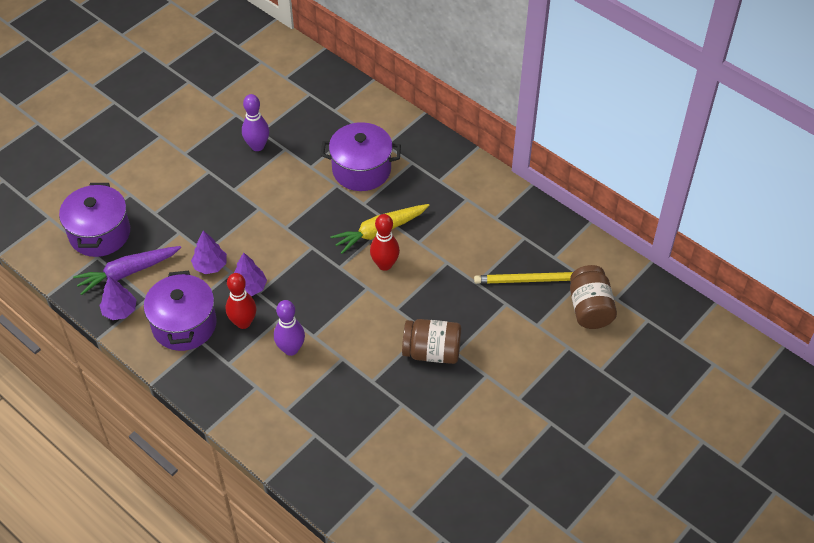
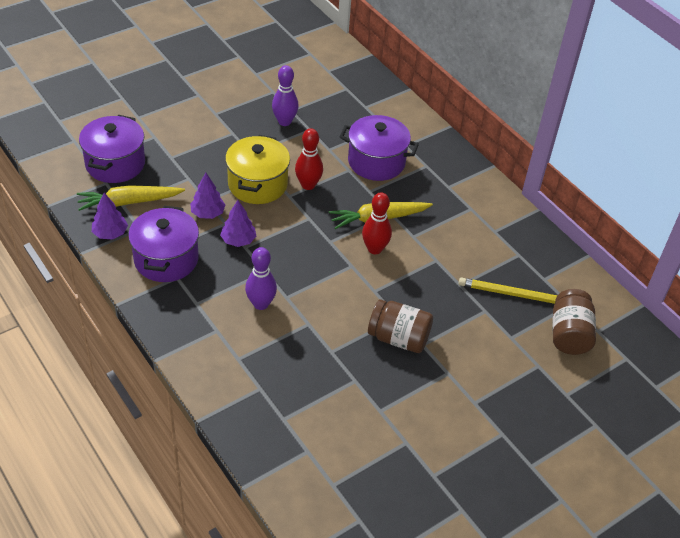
camera: 10 degrees right, 5 degrees down
purple carrot [73,246,181,295] -> yellow carrot [77,185,185,211]
red bowling pin [226,273,256,329] -> red bowling pin moved to [295,128,323,190]
none -> yellow pot [225,135,290,204]

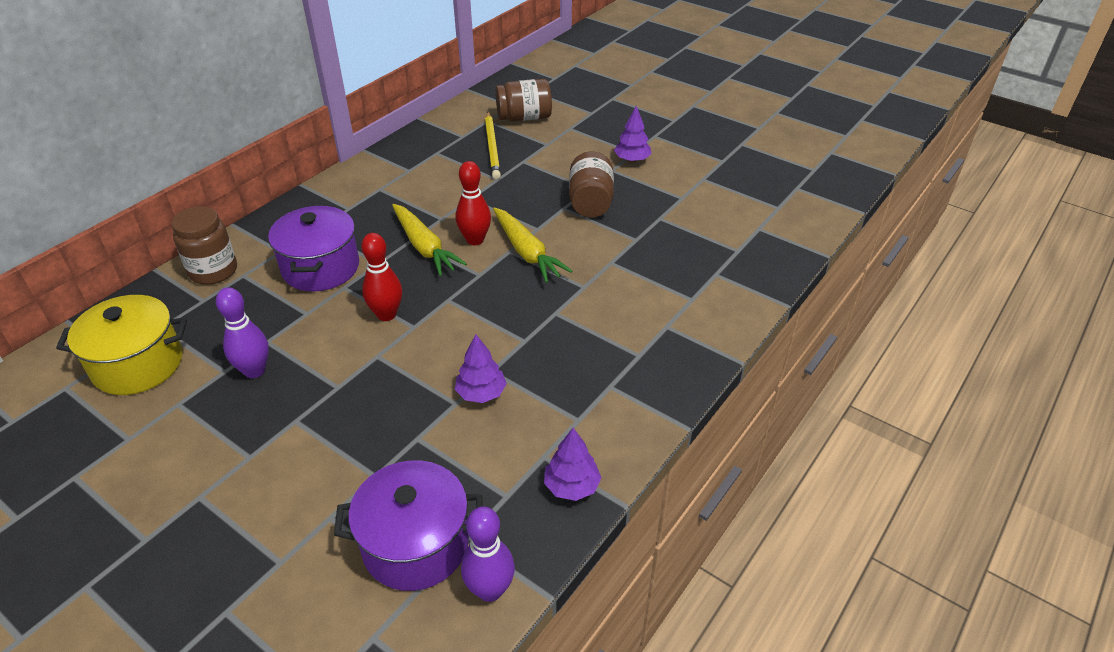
camera: 105 degrees left, 5 degrees down
yellow carrot [77,185,185,211] -> yellow carrot moved to [493,207,572,283]
purple pot [128,206,199,282] -> none
purple tree [220,200,256,247] -> purple tree moved to [614,106,651,162]
yellow pot [225,135,290,204] -> yellow pot moved to [56,295,187,395]
purple bowling pin [245,247,277,310] -> purple bowling pin moved to [461,507,515,602]
none -> brown jar [171,206,237,285]

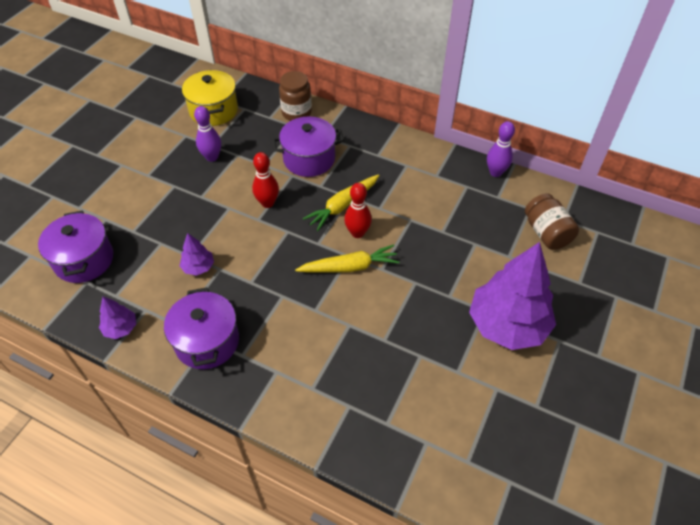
camera: 80 degrees right, 10 degrees up
purple bowling pin [461,507,515,602] -> purple bowling pin moved to [487,121,515,177]
yellow pencil [485,112,501,180] -> none
yellow carrot [493,207,572,283] -> yellow carrot turned 150 degrees counterclockwise [295,244,399,272]
brown jar [569,151,614,218] -> none
purple tree [614,106,651,162] -> purple tree [469,242,556,350], size x2.29
none -> purple pot [164,287,239,369]

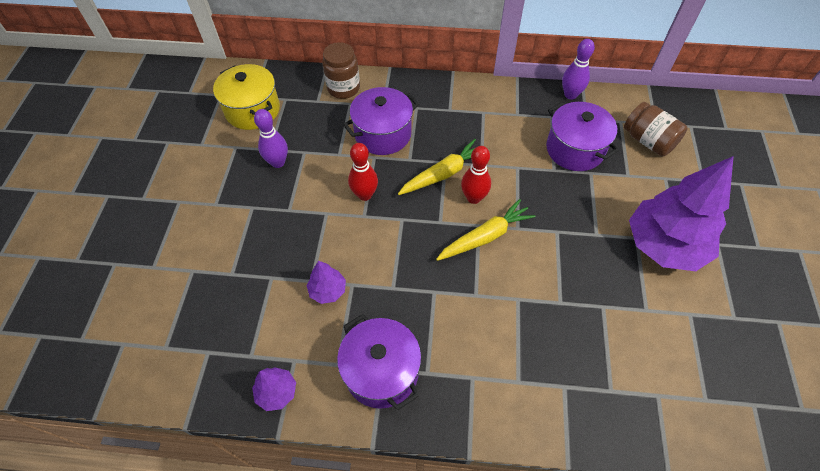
camera: 20 degrees left, 5 degrees up
purple pot [38,211,113,283] -> purple pot moved to [546,102,619,171]
yellow carrot [303,174,379,231] -> yellow carrot turned 150 degrees counterclockwise [398,139,482,195]

